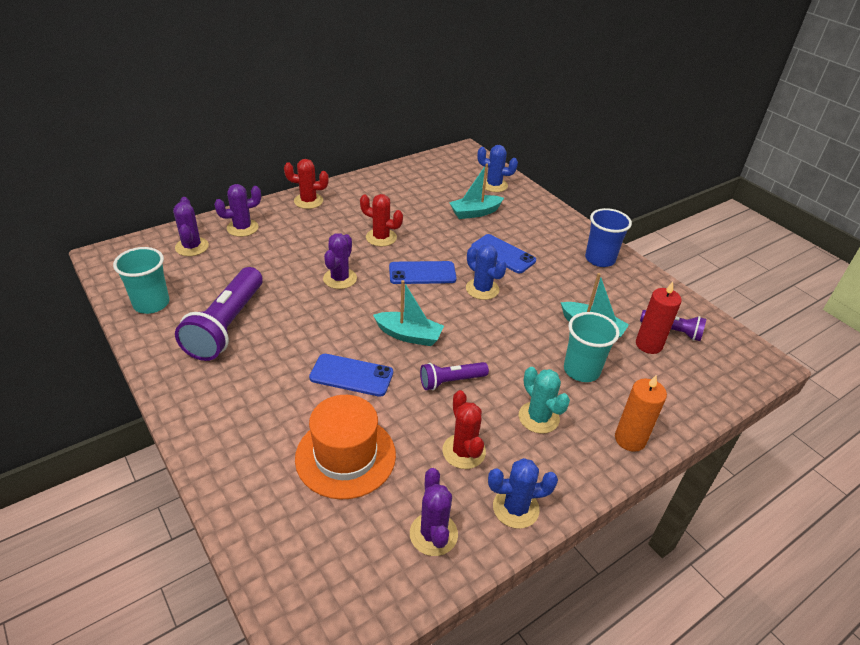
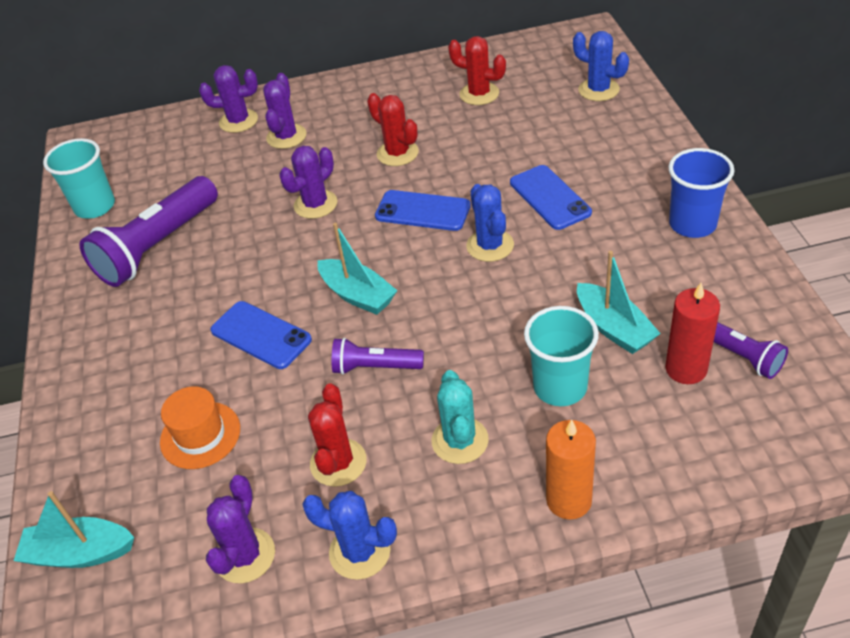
camera: 30 degrees right, 5 degrees up
purple cactus [173,197,209,256] -> purple cactus moved to [263,73,307,149]
red cactus [284,159,329,209] -> red cactus moved to [448,36,506,105]
orange hat [295,395,396,500] -> orange hat [160,386,240,469], size x0.65
turquoise boat [449,163,504,219] -> turquoise boat moved to [14,491,134,568]

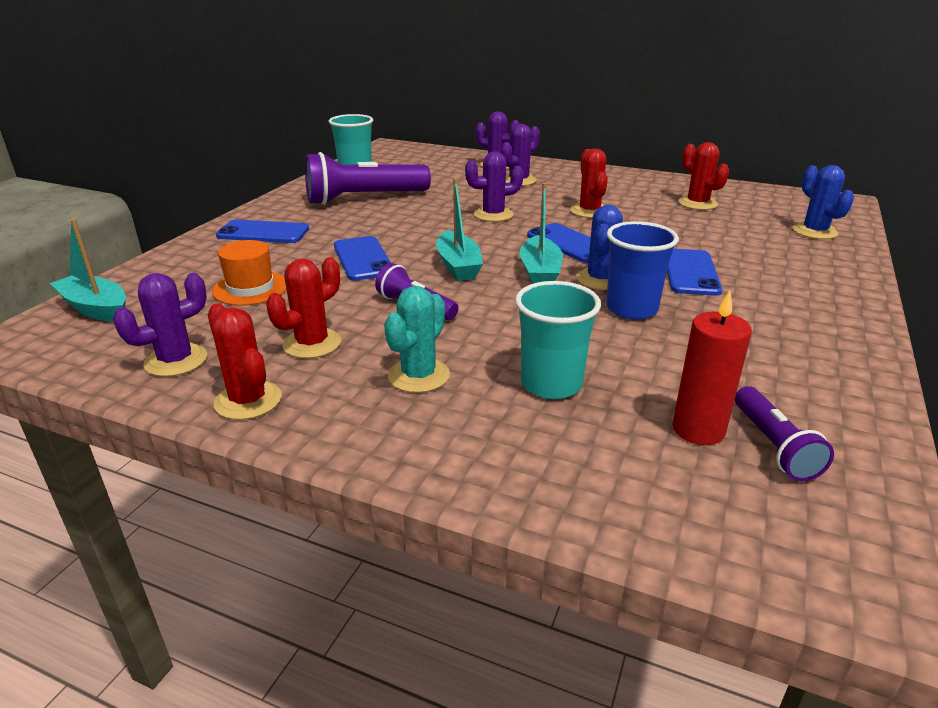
camera: 30 degrees right, 15 degrees down
blue cactus [302,491,397,580] -> red cactus [208,303,282,420]
orange candle [546,419,596,520] -> none
turquoise boat [577,251,661,354] -> turquoise boat moved to [520,183,563,284]
blue cup [668,148,735,238] -> blue cup moved to [606,221,679,320]
none -> blue phone [216,219,309,243]

